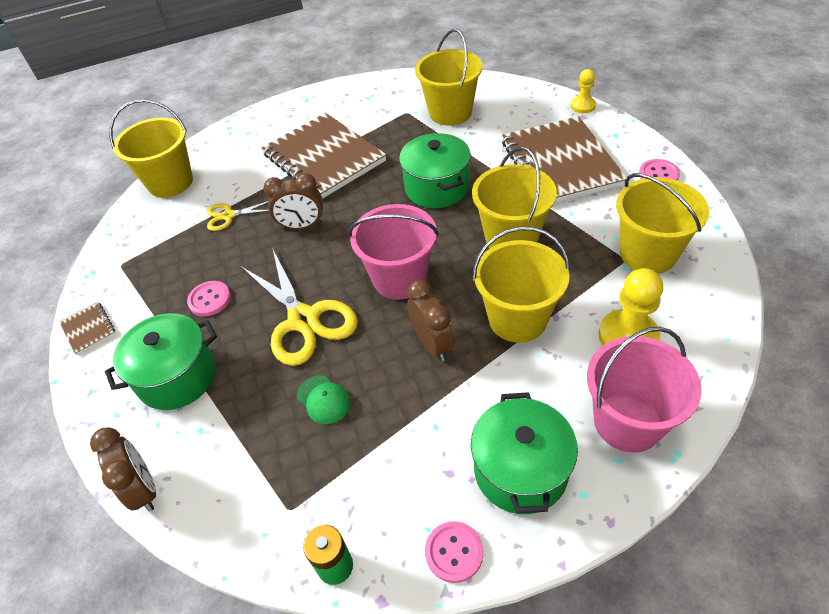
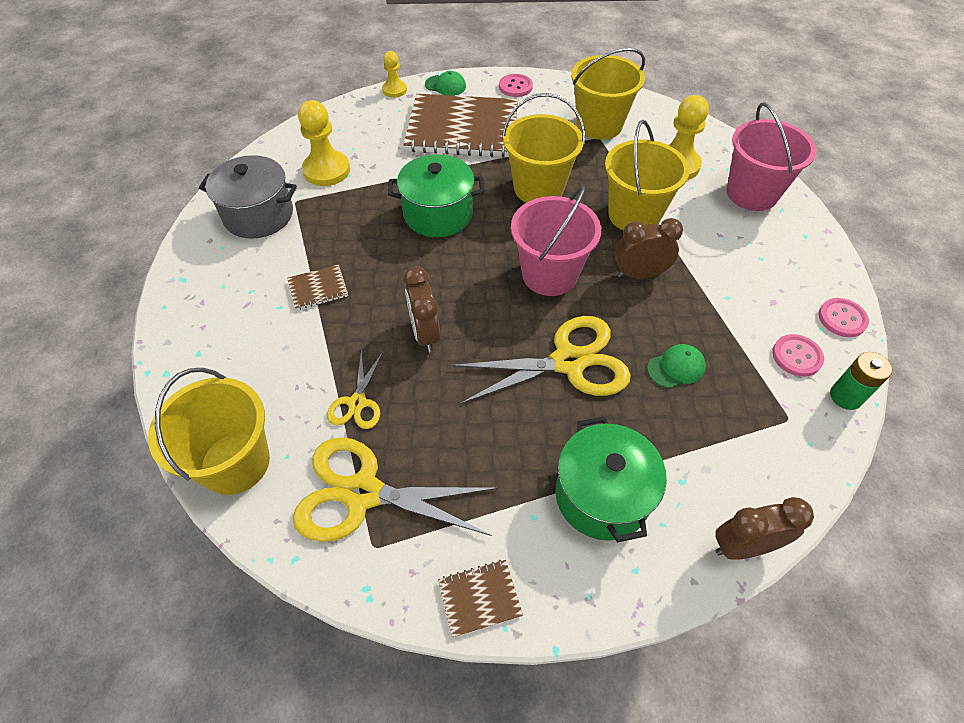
camera: 75 degrees left, 5 degrees up
pink button [187,281,231,316] -> pink button moved to [772,334,824,377]
brown notebook [261,113,386,199] -> brown notebook [287,264,348,310], size x0.41
brown clock [264,173,323,230] -> brown clock turned 150 degrees clockwise [404,266,440,353]
yellow bucket [415,29,483,126] -> yellow pawn [298,100,350,186]
green pot [471,392,578,514] -> none
none -> grey pot [199,155,297,239]
none -> yellow scissors [293,437,499,542]
none -> green cap [425,71,466,96]

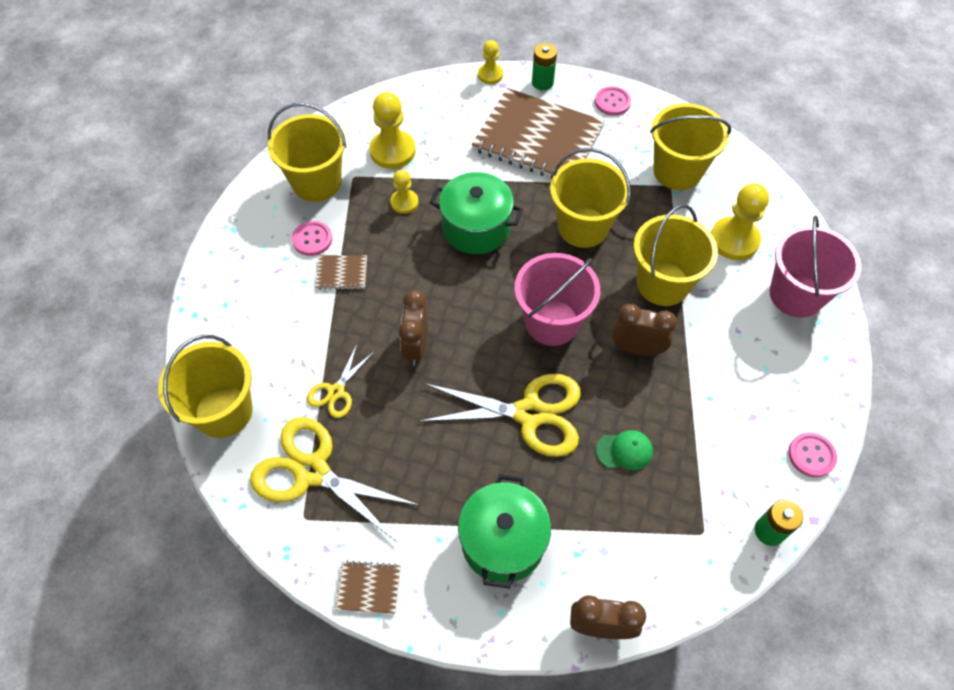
camera: 20 degrees right, 5 degrees up
grey pot [199,155,297,239] -> yellow bucket [268,103,346,202]
green cap [425,71,466,96] -> green battery [532,43,557,90]
pink button [772,334,824,377] -> pink button moved to [292,221,332,256]
none -> yellow pawn [390,170,419,214]

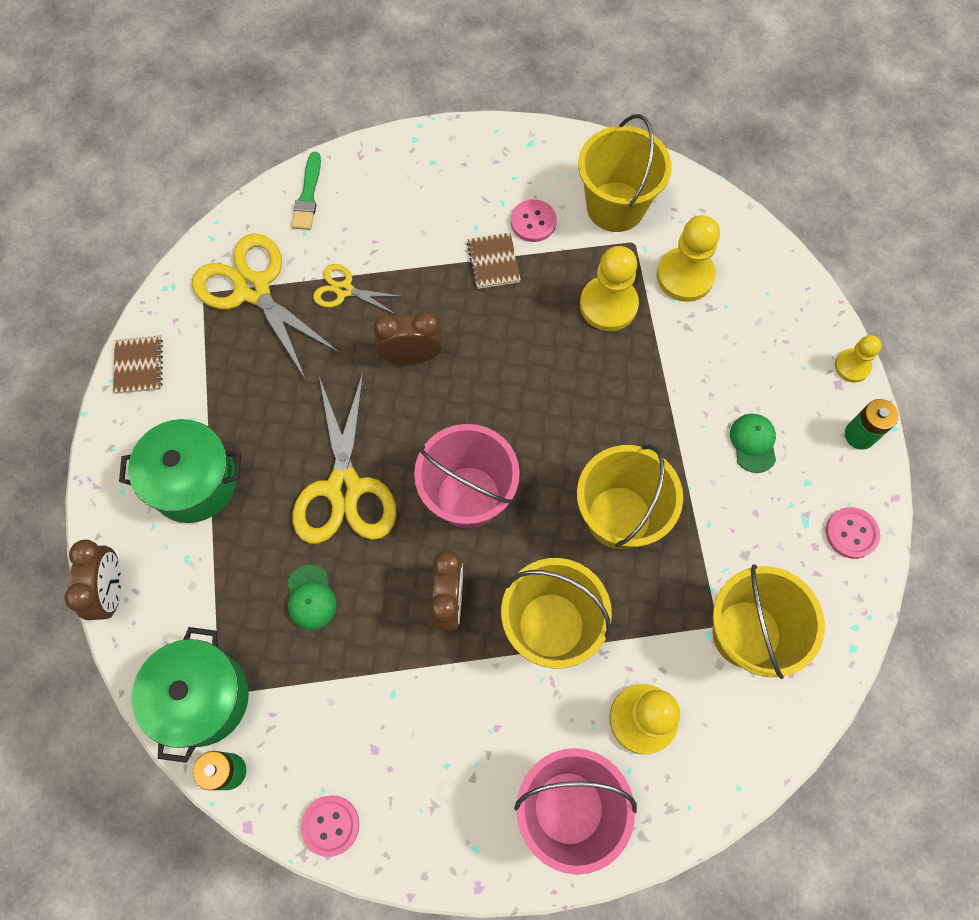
camera: 80 degrees right, 10 degrees up
yellow bucket [158,335,253,438] -> green brush [292,152,321,230]
yellow scissors [250,417,420,543] -> yellow scissors turned 60 degrees counterclockwise [192,233,341,380]
yellow pawn [390,170,419,214] -> yellow pawn [580,246,639,331], size x1.70
green pot [430,172,523,254] -> green pot moved to [132,627,249,763]
brown notebook [472,88,605,179] -> green cap [730,414,776,473]

